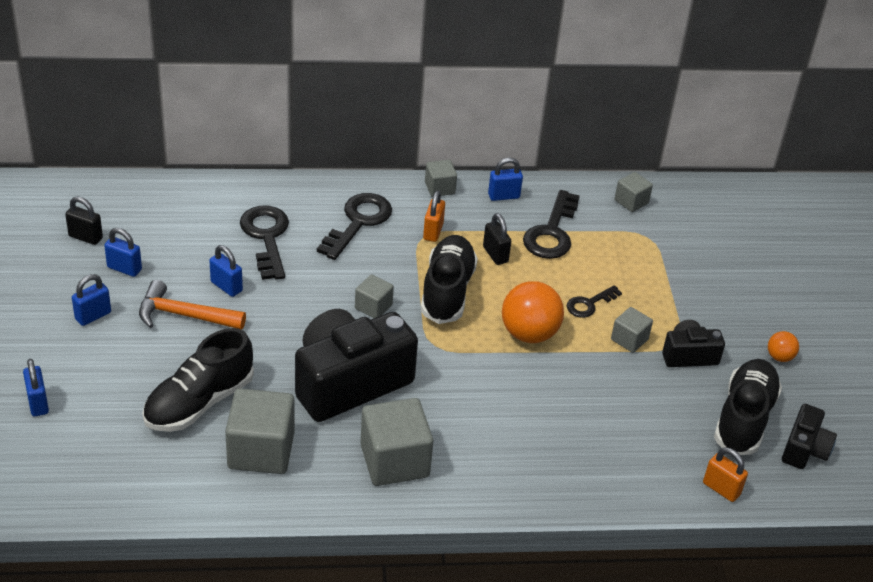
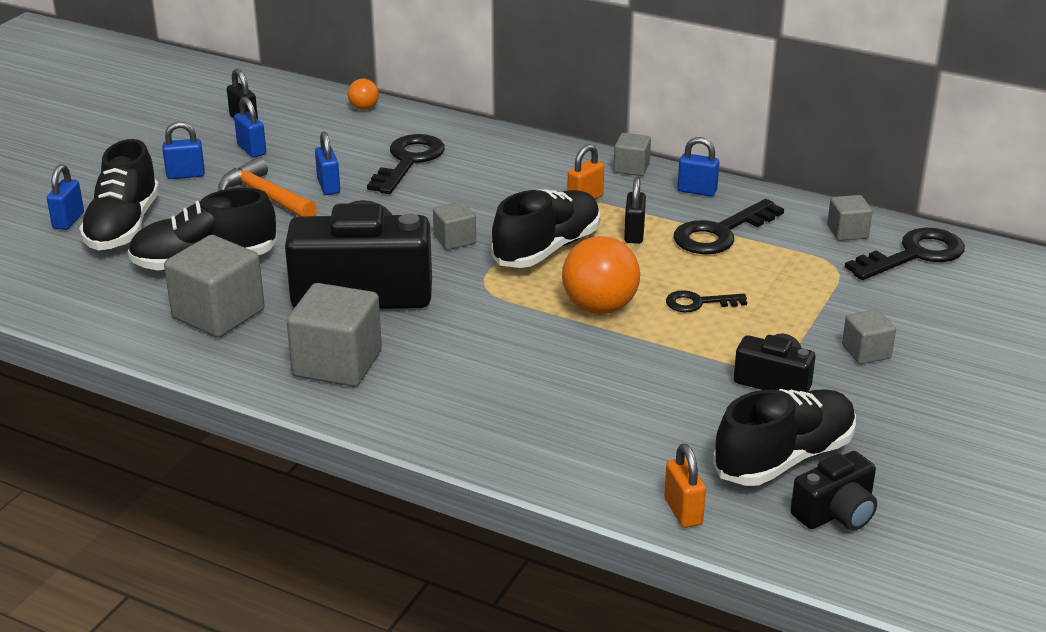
camera: 35 degrees right, 10 degrees down
black key [317,193,392,260] -> black key moved to [845,228,965,280]
grey cube [611,307,653,353] -> grey cube moved to [842,309,896,364]
orange ball [768,331,799,362] -> orange ball moved to [348,79,379,110]
none -> black shoe [79,139,160,250]

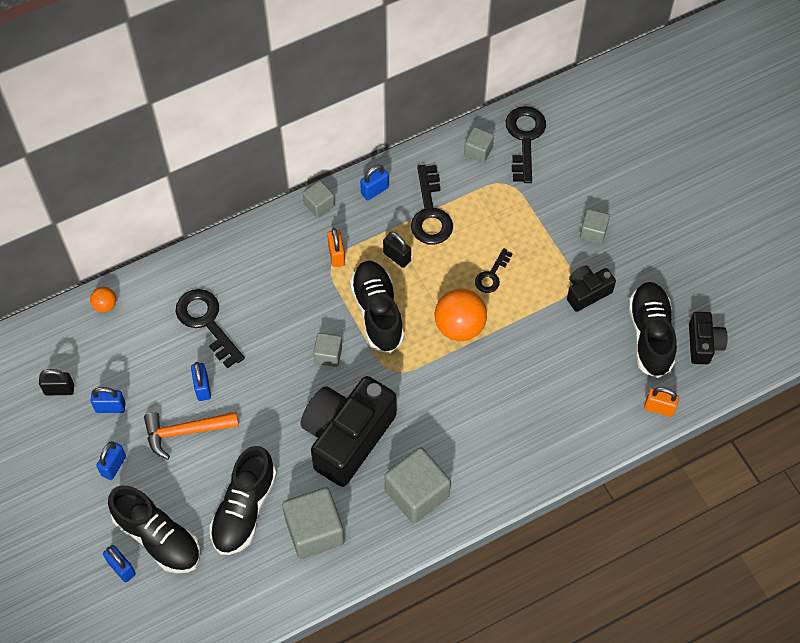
camera: 55 degrees left, 30 degrees up
blue padlock [315,132,340,195] -> blue padlock turned 60 degrees clockwise [191,362,211,401]

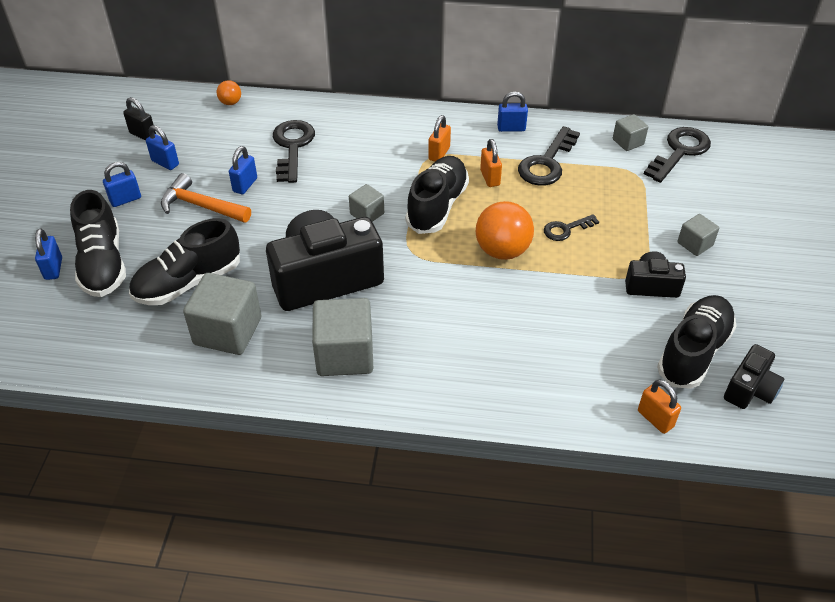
camera: 35 degrees right, 15 degrees down
grey cube [303,181,335,218] -> none
black padlock [383,232,411,268] -> orange padlock [480,139,502,187]

